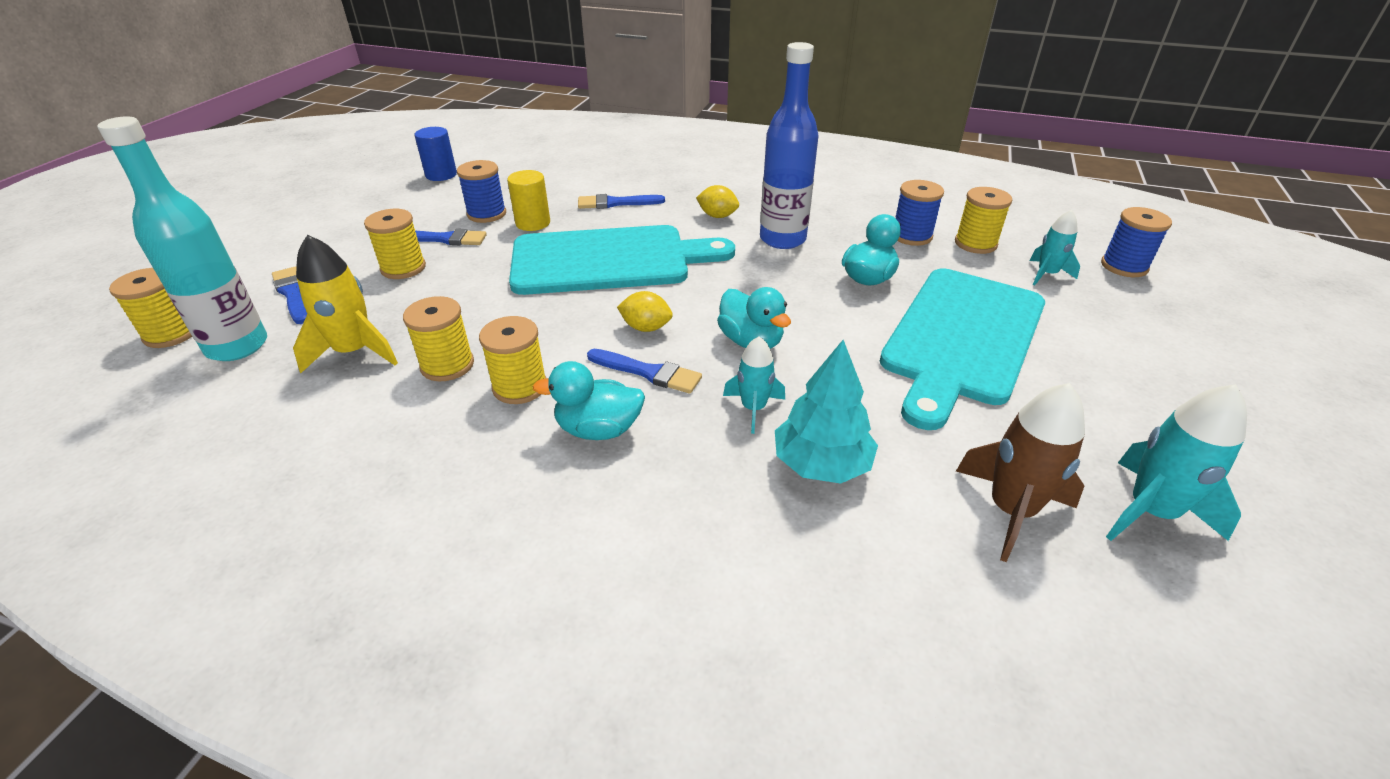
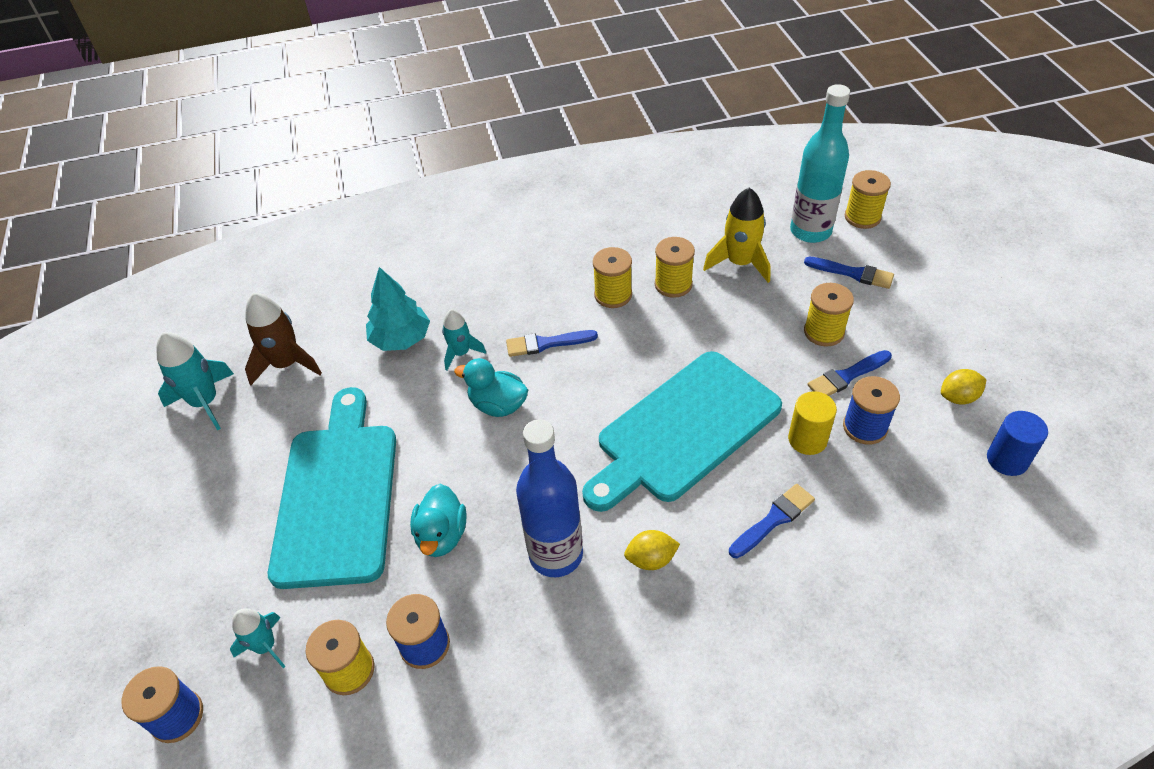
camera: 150 degrees right, 10 degrees up
turquoise duck [532,361,645,440] -> none
yellow lemon [617,291,673,332] -> yellow lemon moved to [941,369,986,405]

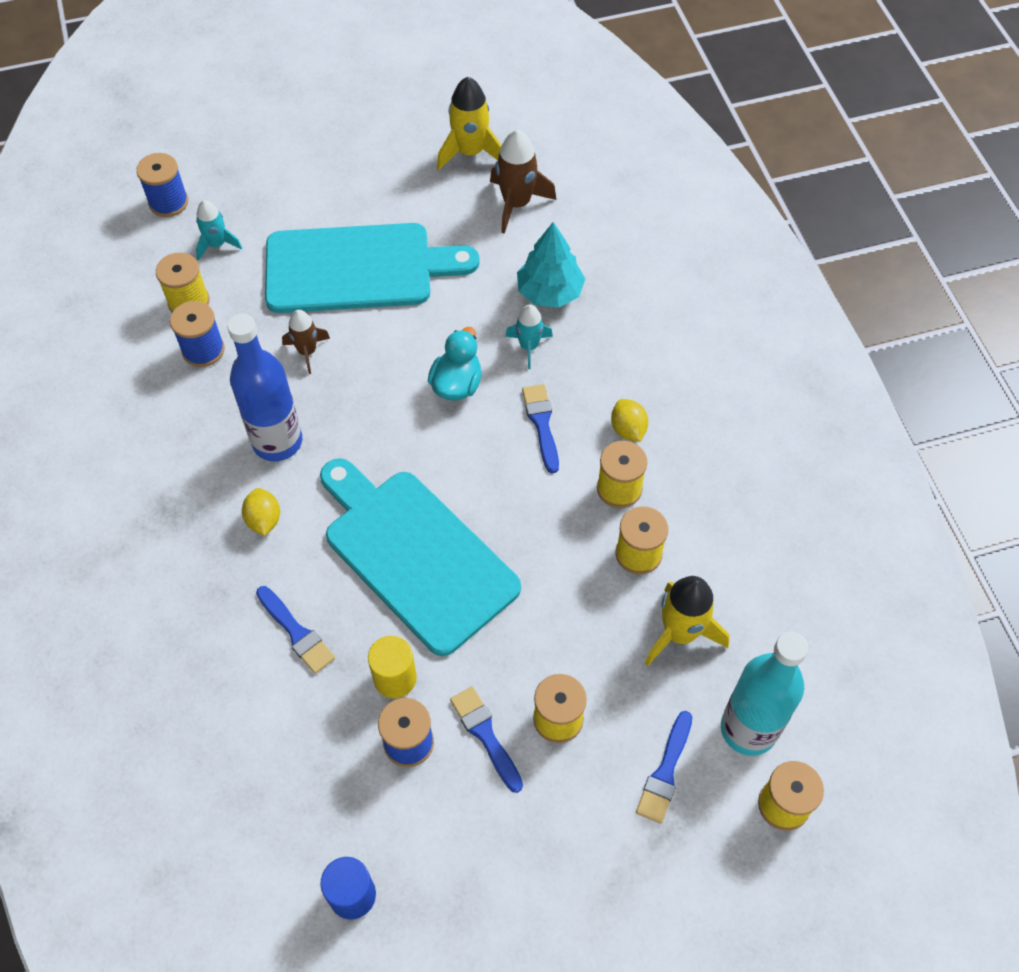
camera: 85 degrees right, 10 degrees up
turquoise rocket [156,332,234,430] -> yellow rocket [437,77,502,170]
turquoise duck [410,484,466,557] -> brown rocket [282,310,330,374]
yellow lemon [941,369,986,405] -> yellow lemon moved to [611,399,648,442]

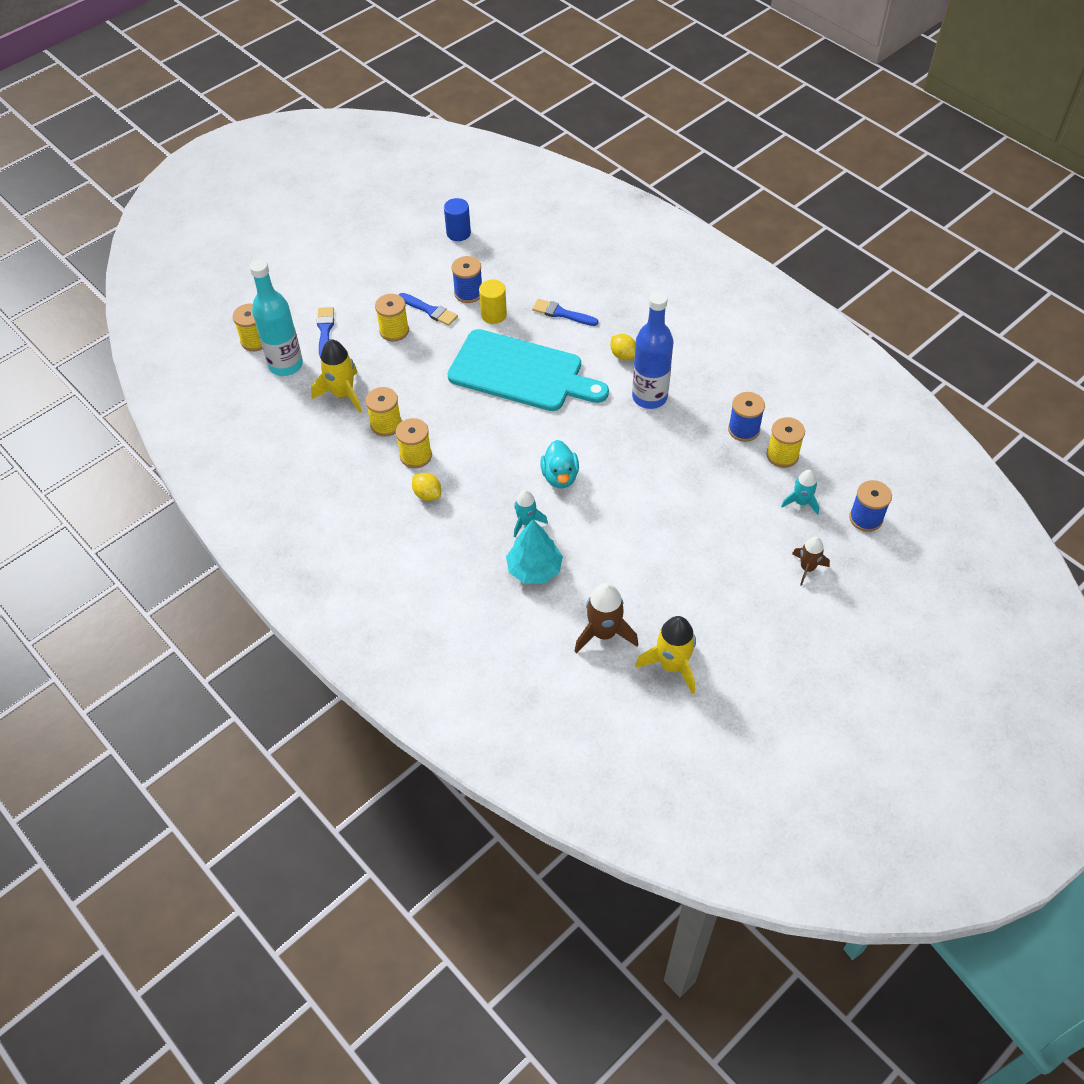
camera: 155 degrees right, 5 degrees down
turquoise cutting board [265,223,480,313] -> none
brown rocket [282,310,330,374] -> brown rocket moved to [792,536,830,586]
blue brush [522,384,559,473] -> none

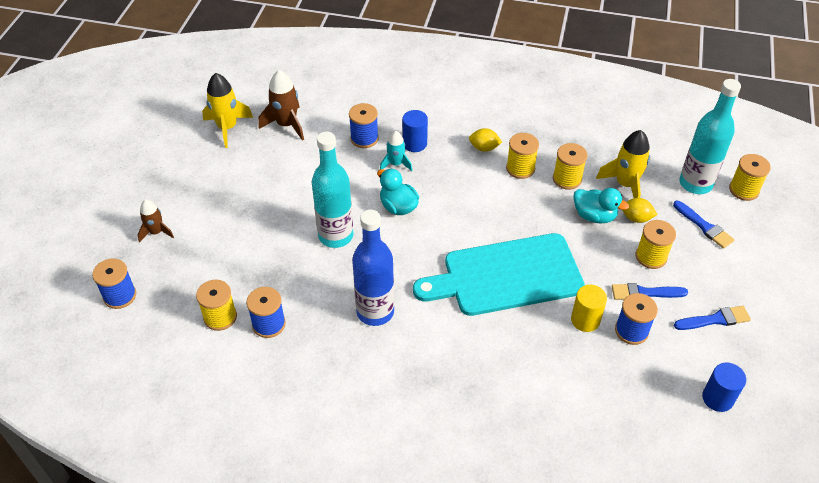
camera: 145 degrees right, 5 degrees down
turquoise tree [506,519,563,584] -> blue spool [349,103,379,148]
blue brush [532,299,599,326] -> blue brush moved to [674,306,751,330]
yellow lemon [610,334,636,360] -> yellow lemon moved to [622,198,658,223]
turquoise rocket [781,470,819,515] -> none
none -> turquoise bottle [312,132,353,248]
none -> blue cylinder [402,110,428,152]
none -> turquoise duck [573,188,629,224]

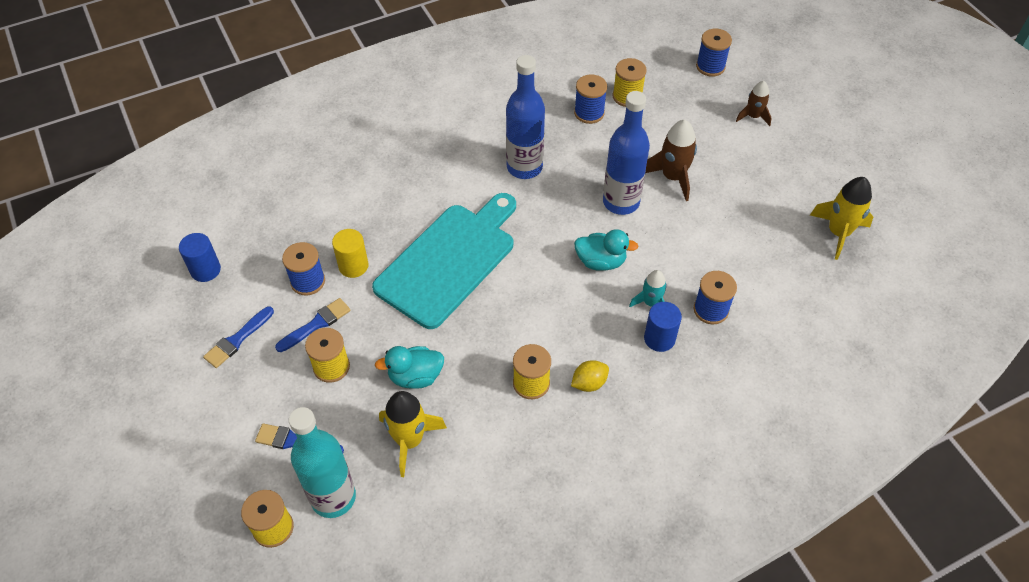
camera: 140 degrees right, 5 degrees up
brown rocket [259,70,304,141] -> brown rocket moved to [646,120,697,201]
turquoise bottle [312,132,353,248] -> blue bottle [603,91,650,215]
yellow spool [553,143,587,190] -> none
yellow lemon [622,198,658,223] -> none

